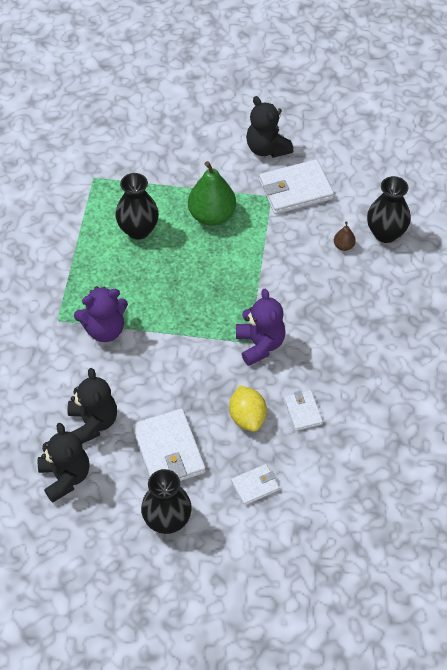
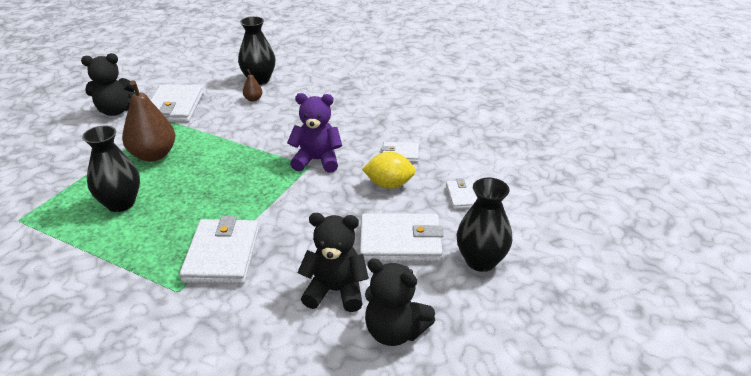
camera: 70 degrees left, 20 degrees down
black teddy bear [38,423,90,503] -> black teddy bear turned 150 degrees counterclockwise [365,258,435,346]
purple teddy bear [74,286,128,342] -> white wallet [180,216,259,284]
green pear [188,161,236,226] -> brown pear [122,80,175,162]

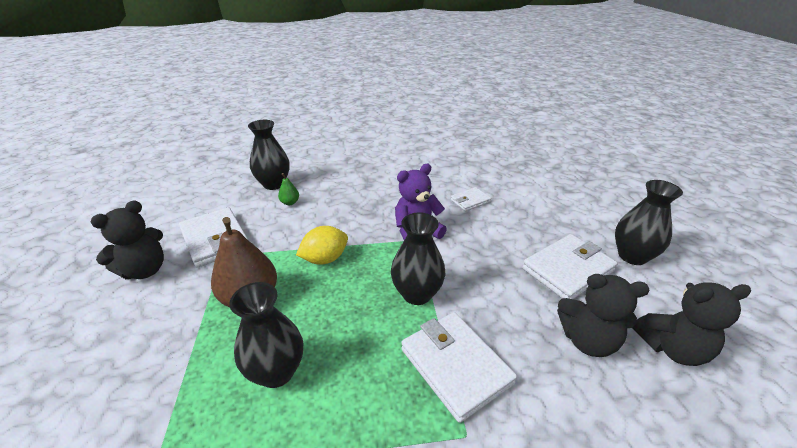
camera: 35 degrees left, 0 degrees up
brown pear [243,69,262,102] -> green pear [278,173,299,205]
black teddy bear [297,213,369,312] -> black teddy bear turned 135 degrees counterclockwise [557,274,650,357]
yellow lemon [362,152,416,189] -> yellow lemon moved to [296,226,348,264]
white wallet [446,178,477,209] -> none
none -> black vase [391,212,445,305]

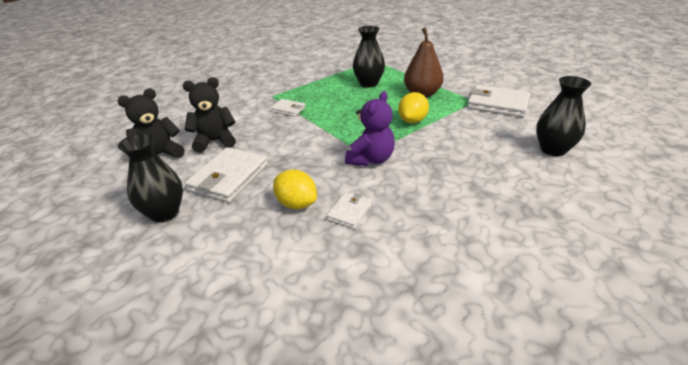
camera: 150 degrees right, 0 degrees up
black teddy bear [91,200,164,279] -> none
green pear [278,173,299,205] -> none
black vase [391,212,445,305] -> none
white wallet [401,312,517,423] -> white wallet [270,99,306,117], size x0.54
none -> yellow lemon [273,169,317,209]

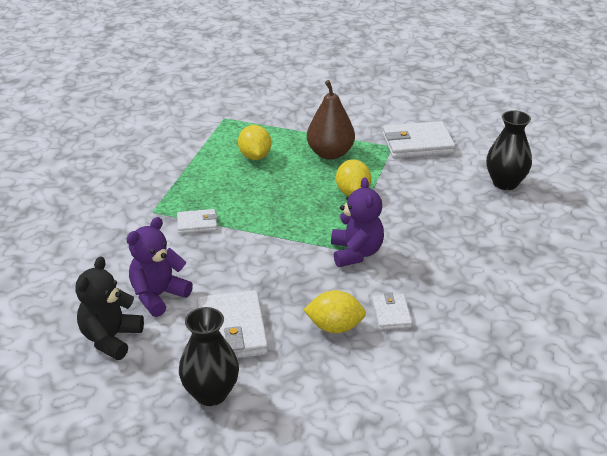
camera: 35 degrees left, 0 degrees up
black teddy bear [183,77,236,153] -> purple teddy bear [126,217,193,317]
black vase [353,26,385,88] -> yellow lemon [238,125,271,160]

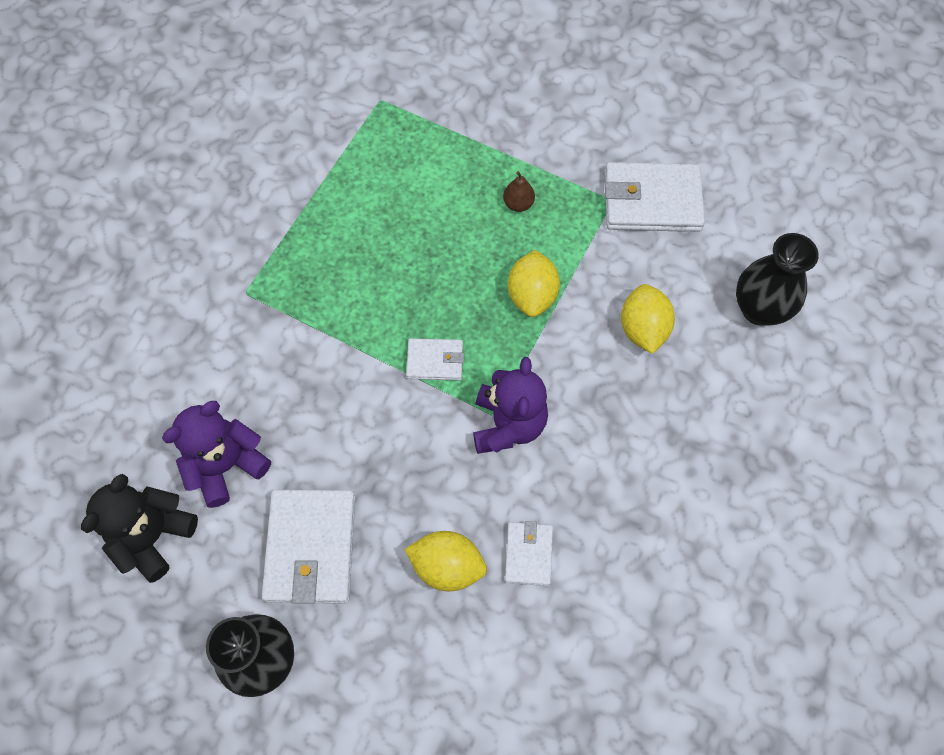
camera: 10 degrees right, 30 degrees up
white wallet [177,209,217,234] -> white wallet moved to [406,338,464,381]
yellow lemon [238,125,271,160] -> yellow lemon moved to [621,284,675,354]
brown pear [307,80,355,160] -> brown pear [503,171,535,212], size x0.45

